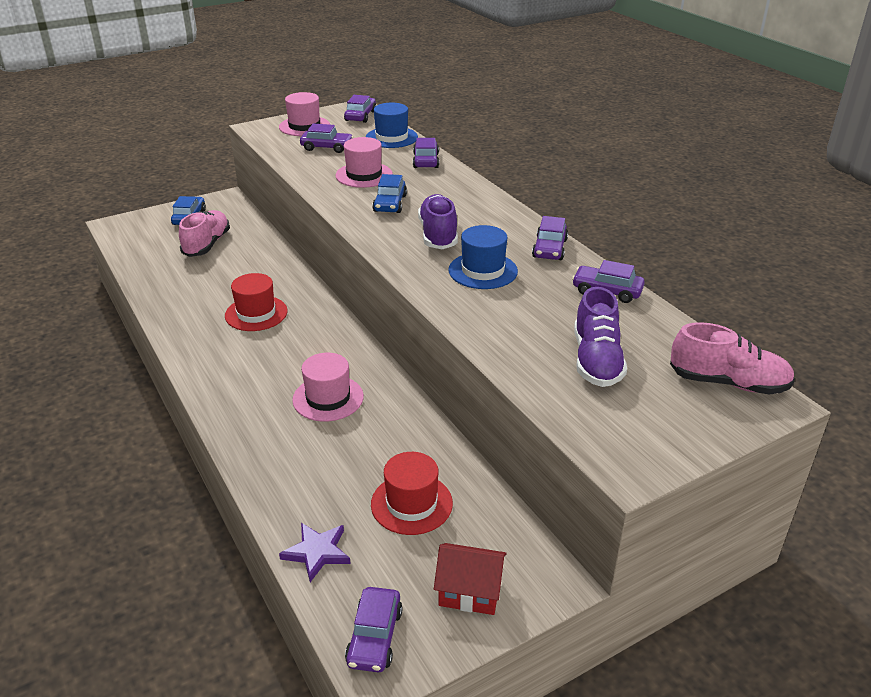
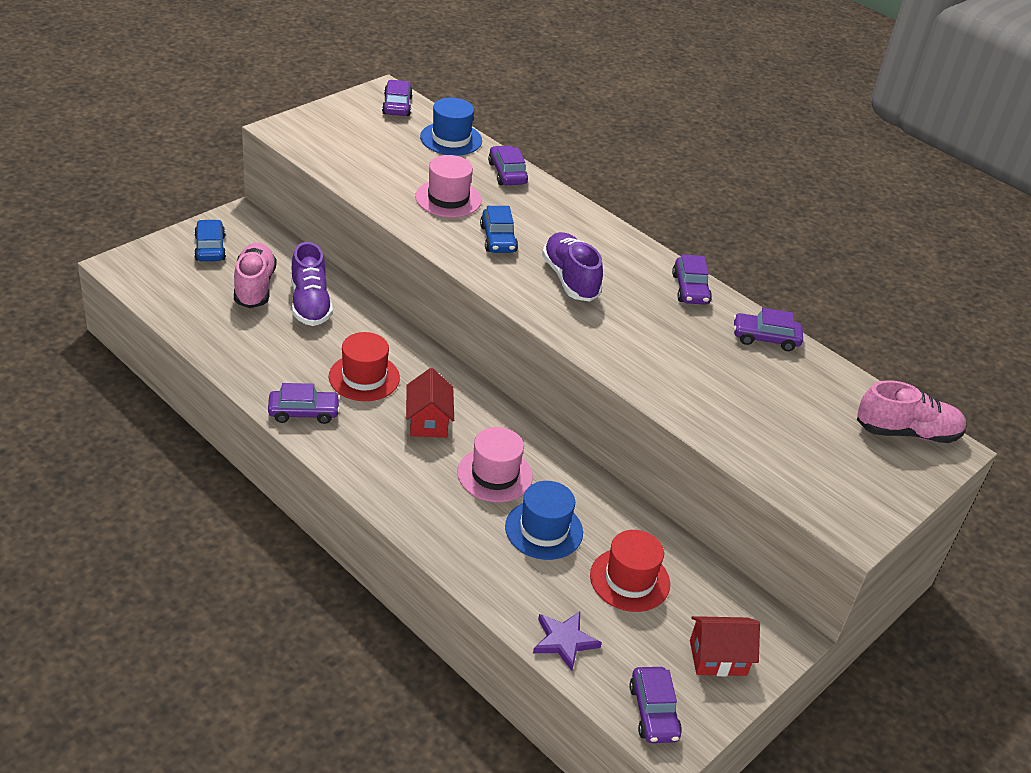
camera: 20 degrees left, 5 degrees up
pink hat [279,92,330,136] -> none
purple car [300,123,353,153] -> purple car moved to [268,383,340,424]
blue hat [448,225,518,289] -> blue hat moved to [505,481,583,560]
purple shoe [574,287,627,387] -> purple shoe moved to [291,242,333,326]
none -> red house [406,368,454,438]

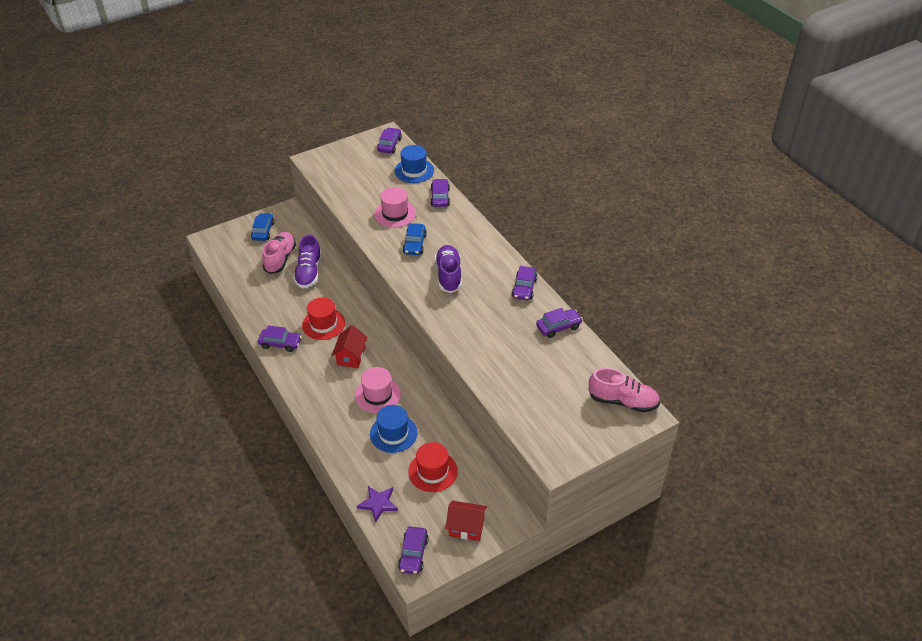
camera: 20 degrees right, 5 degrees up
purple car [733,308,803,351] -> purple car turned 135 degrees clockwise [536,308,583,338]

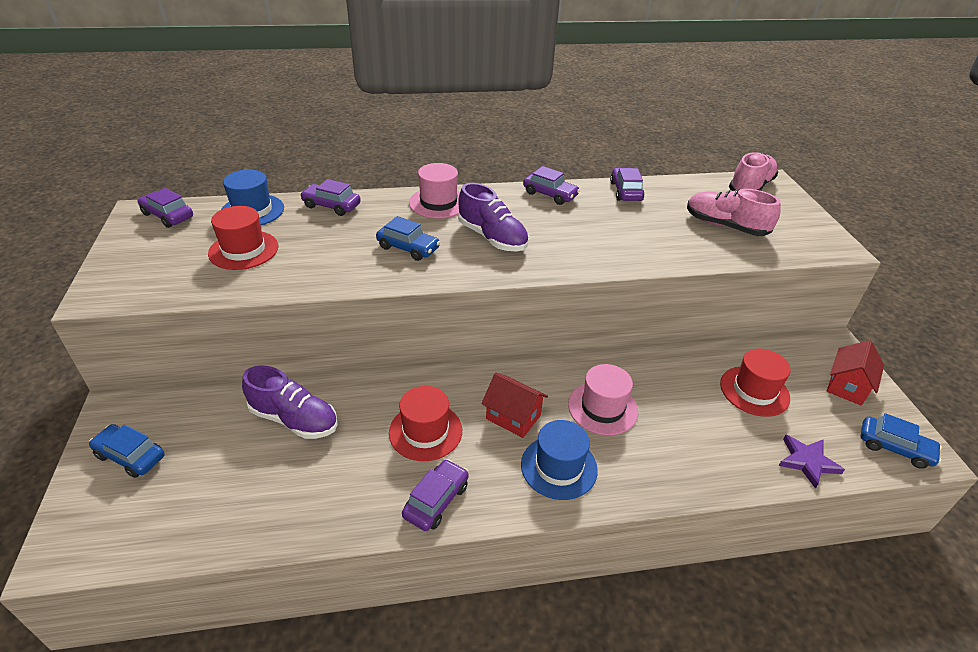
camera: 70 degrees left, 5 degrees down
pink shoe [262,232,296,274] -> pink shoe moved to [687,189,781,236]
blue hat [370,405,417,453] -> blue hat moved to [521,420,598,500]
pink hat [374,187,416,228] -> pink hat moved to [409,163,460,219]
purple car [398,526,429,574] -> blue car [861,413,942,469]
purple shoe [435,245,462,293] -> purple shoe turned 150 degrees counterclockwise [458,183,529,252]
none -> red hat [208,206,278,270]

